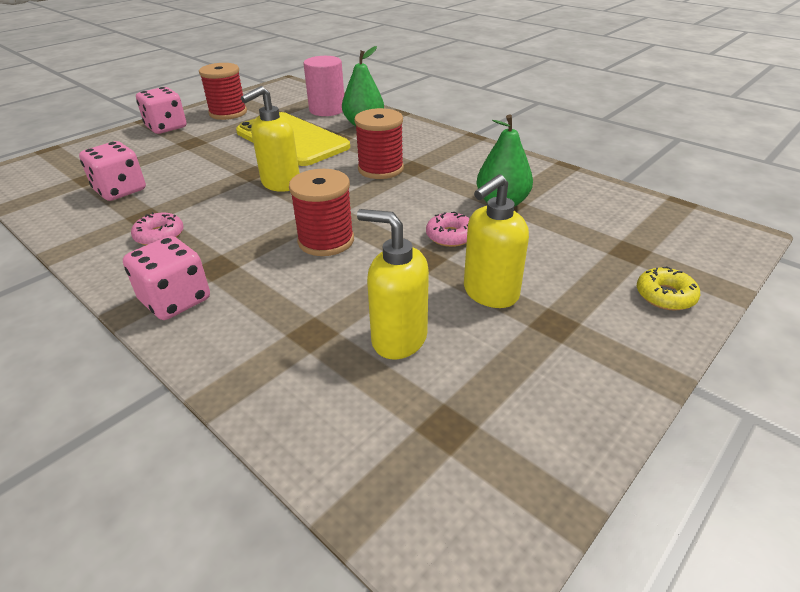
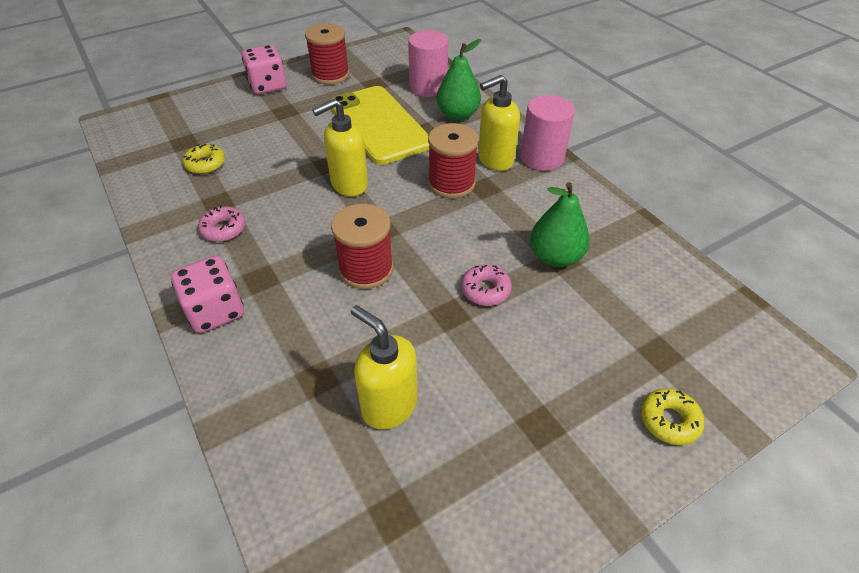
camera: 15 degrees right, 10 degrees up
pink dice [79,141,146,201] -> yellow donut [183,144,225,174]
yellow soap dispenser [464,174,529,308] -> yellow soap dispenser moved to [478,75,520,171]
none -> pink cylinder [520,95,575,171]

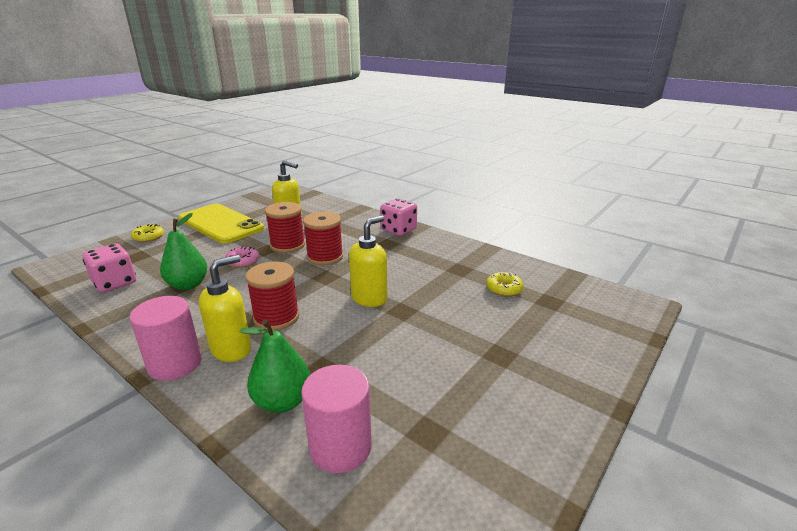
camera: 160 degrees right, 20 degrees down
pink donut [198,205,246,242] -> none
pink dice [242,45,286,94] -> pink dice moved to [82,244,136,292]
red spool [305,23,350,85] -> red spool moved to [265,202,305,253]
yellow phone [331,86,429,165] -> yellow phone moved to [179,204,264,244]

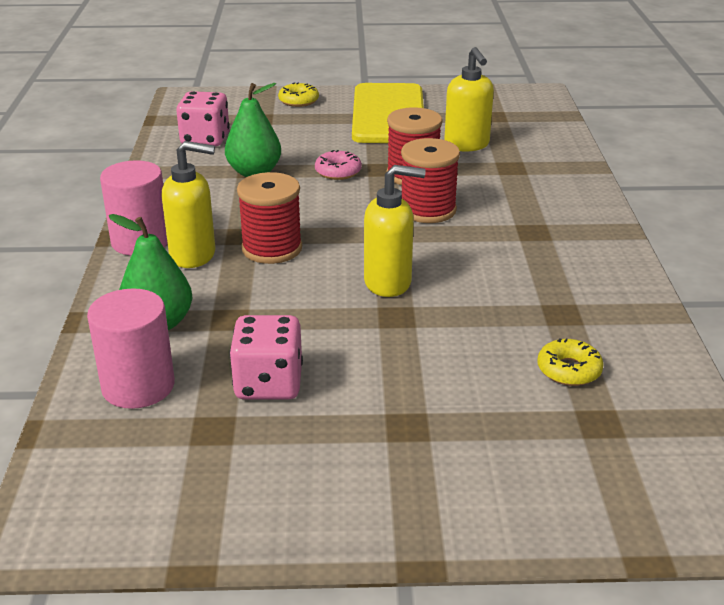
camera: 50 degrees right, 5 degrees up
pink dice [380,198,417,236] -> pink dice moved to [229,315,303,399]

